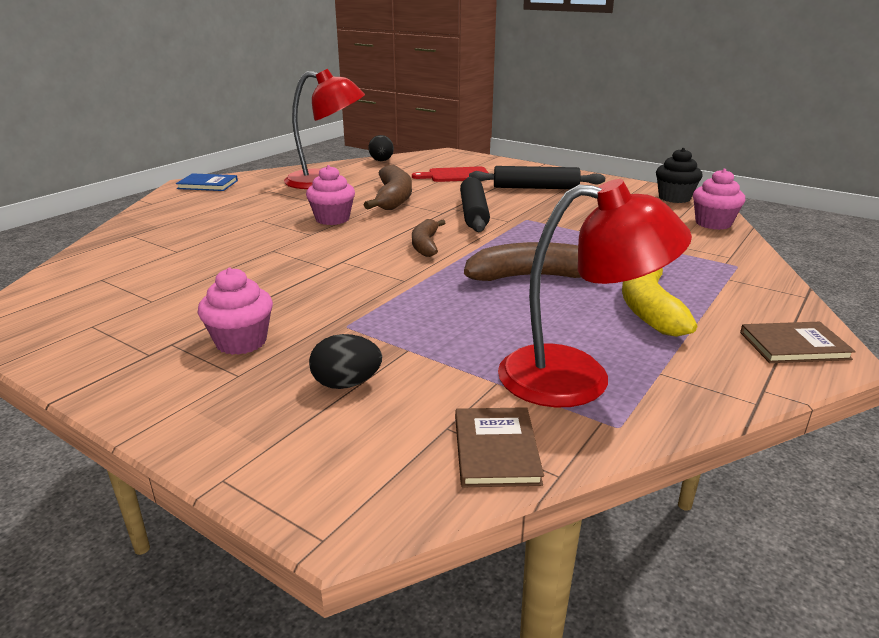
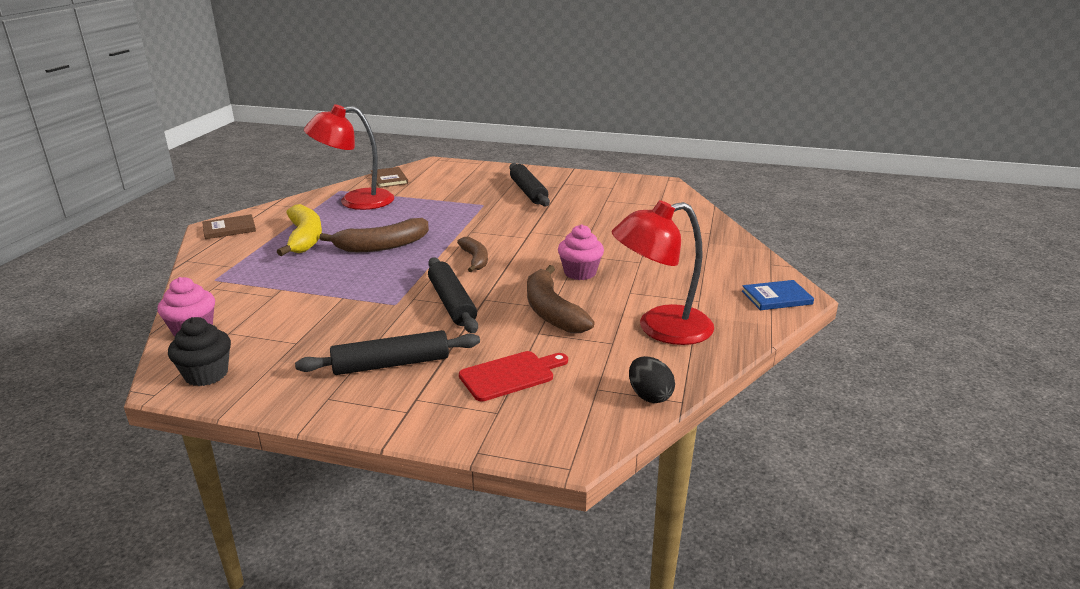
camera: 160 degrees right, 0 degrees up
pink cupcake [198,267,273,355] -> black rolling pin [509,163,550,207]
black egg [309,334,382,389] -> none

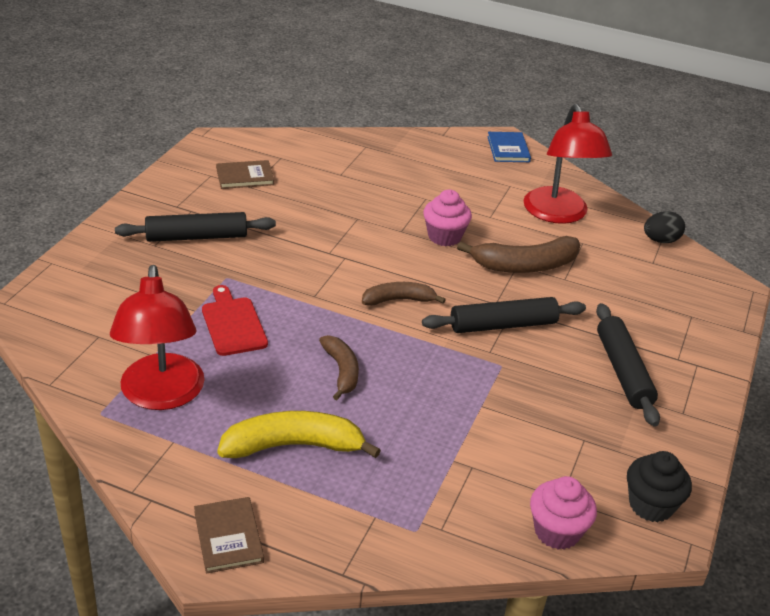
camera: 85 degrees left, 10 degrees up
brown banana [319,218,429,252] -> brown banana [319,335,359,400], size x0.63
brown book [371,167,408,188] -> brown book moved to [216,160,274,189]
red cutting board [459,351,568,402] -> red cutting board moved to [202,285,268,356]

